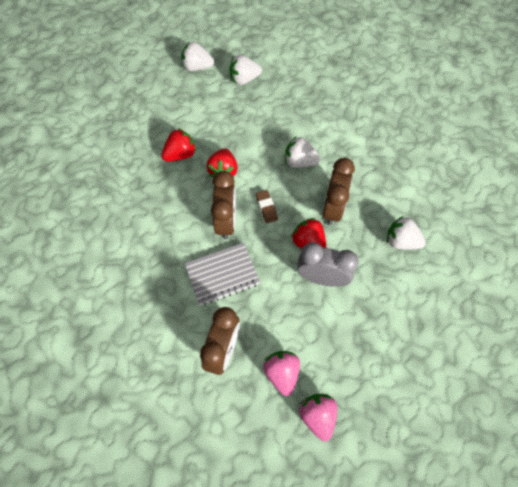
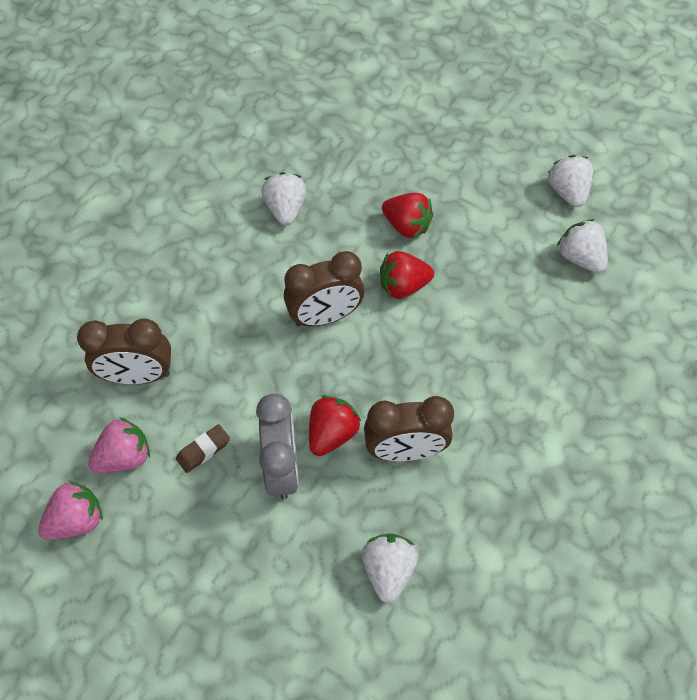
camera: 70 degrees right, 5 degrees down
grey notebook [185,243,260,306] -> none
brown eraser [256,190,278,223] -> brown eraser moved to [176,424,230,473]
white strawberry [285,137,320,168] -> white strawberry moved to [262,172,307,225]

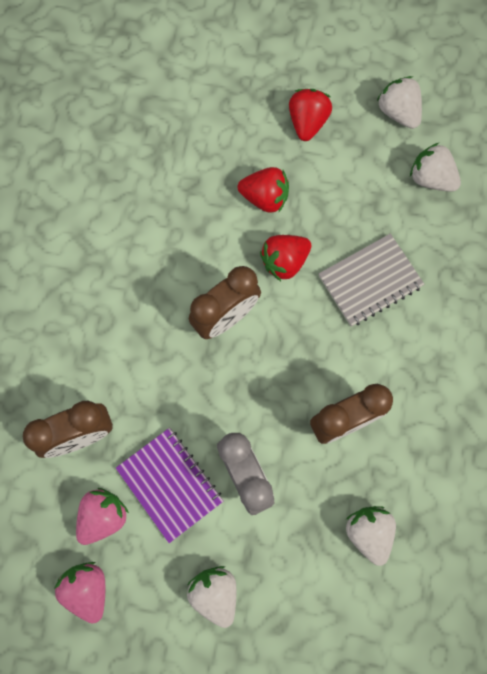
camera: 20 degrees left, 15 degrees up
pink strawberry [38,481,103,540] -> pink strawberry turned 60 degrees counterclockwise [54,562,105,624]
brown eraser [176,424,230,473] -> purple notebook [116,428,223,543]
white strawberry [262,172,307,225] -> white strawberry moved to [187,566,236,628]
red strawberry [309,395,361,456] -> red strawberry moved to [289,89,332,141]
none -> grey notebook [319,233,424,327]

